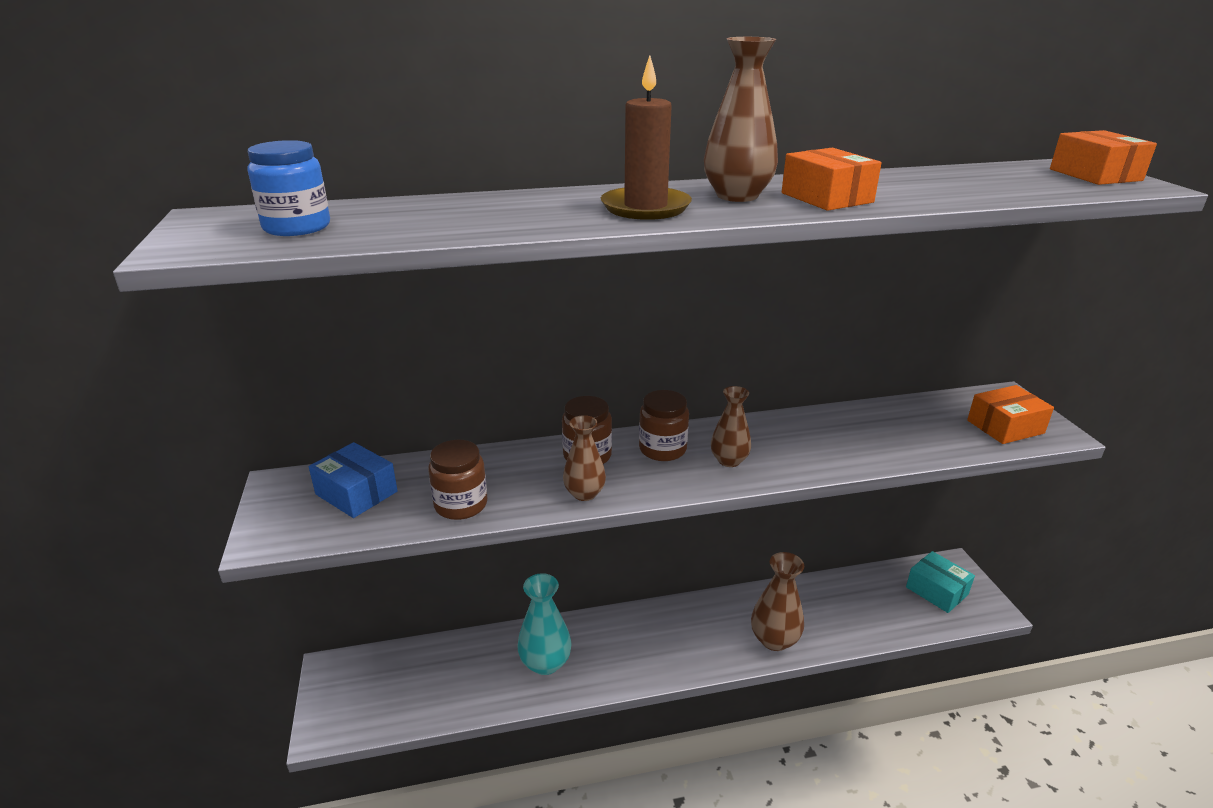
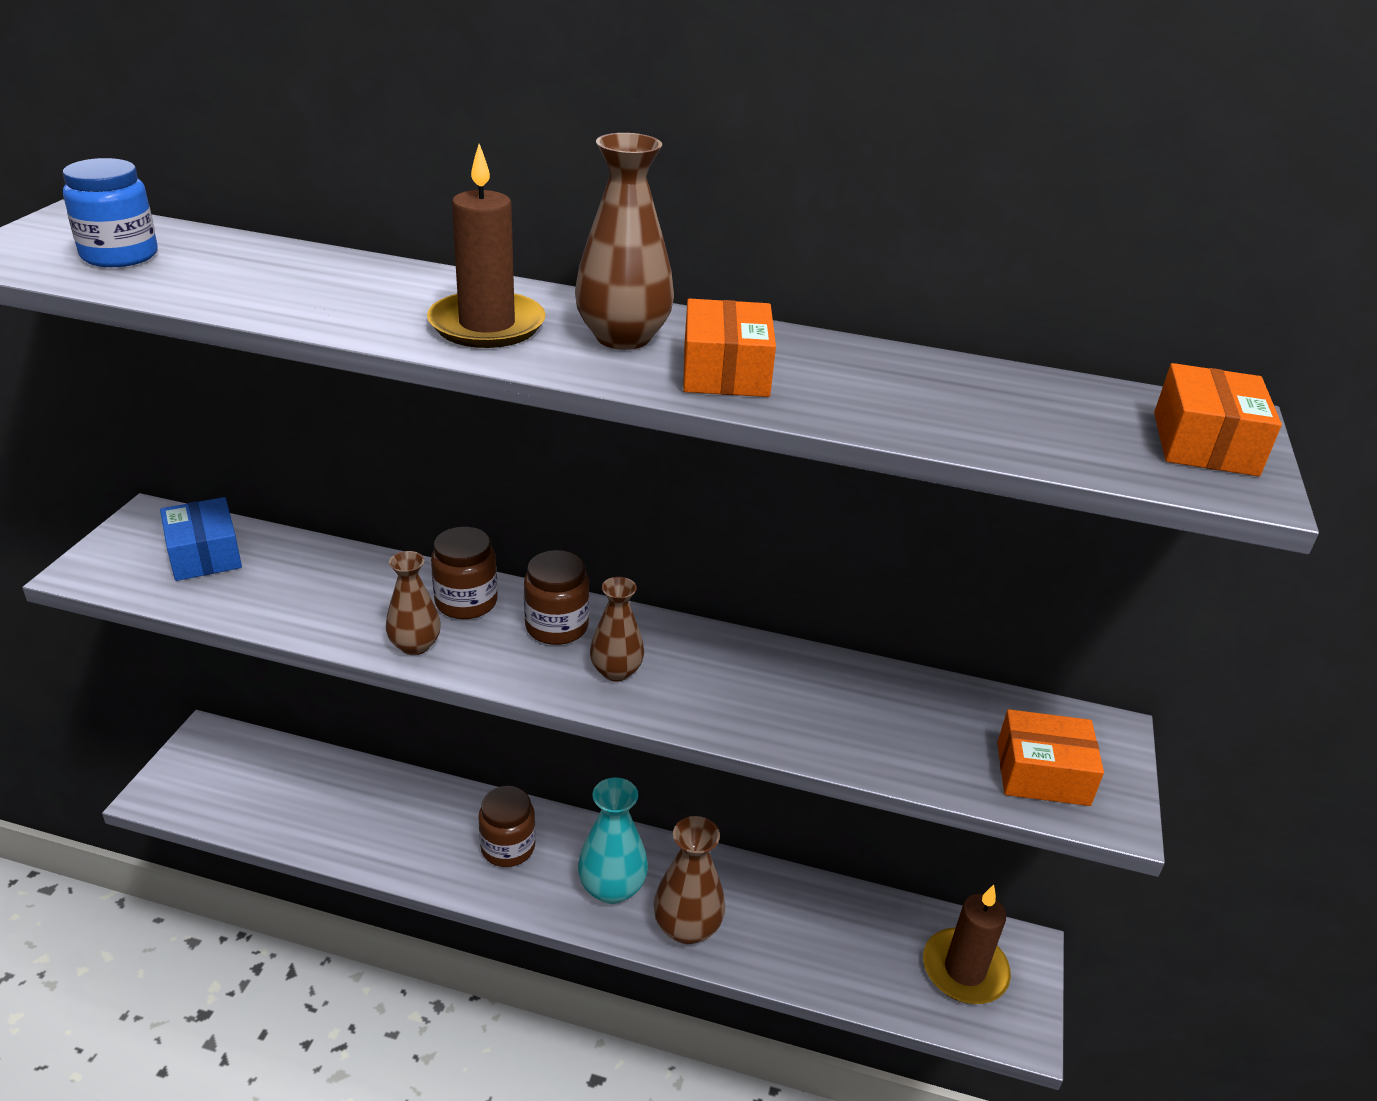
camera: 25 degrees right, 5 degrees up
brown jar [428,440,487,520] -> brown jar moved to [478,786,536,867]
turquoise vase [517,573,572,675] -> turquoise vase moved to [578,777,648,904]
turquoise box [906,551,975,613] -> brown candle [923,885,1011,1004]

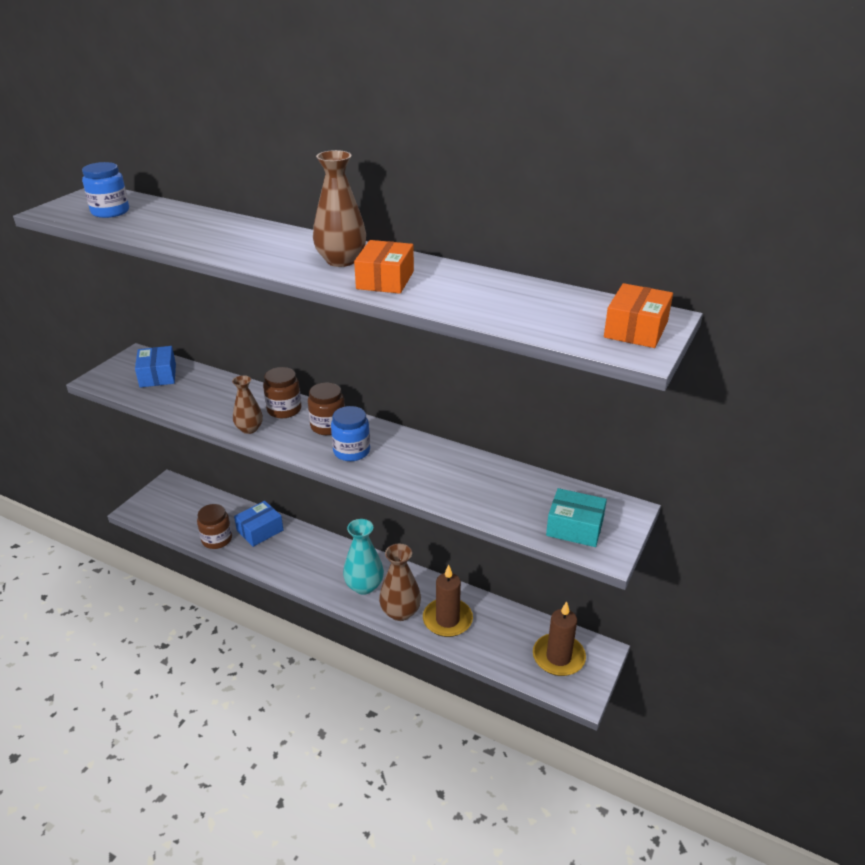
camera: 15 degrees right, 0 degrees up
brown candle [427,144,546,348] -> brown candle moved to [423,565,473,637]
brown jar [478,786,536,867] -> brown jar moved to [197,504,232,549]
brown vase [590,577,644,681] -> blue jar [331,406,370,461]
orange box [997,709,1104,806] -> turquoise box [546,488,607,547]
none -> blue box [234,501,283,547]

